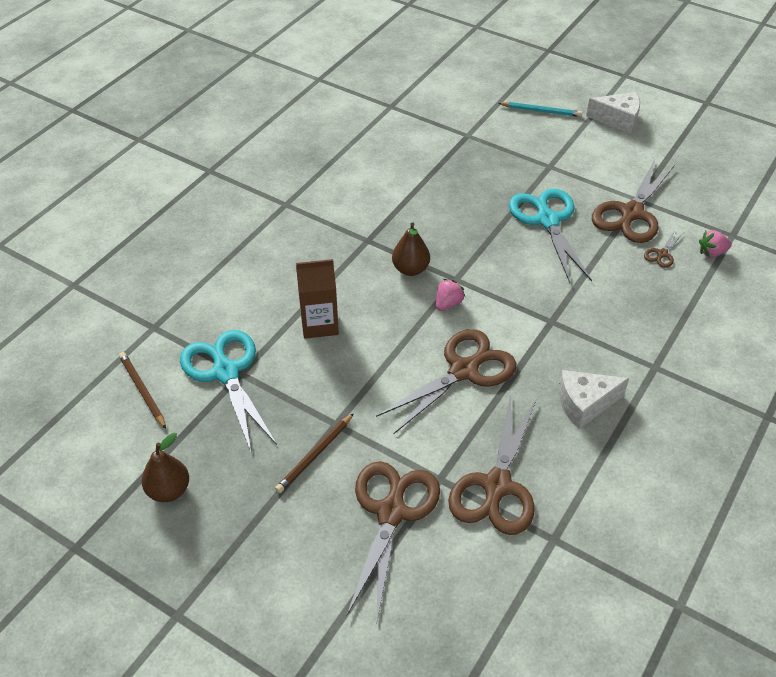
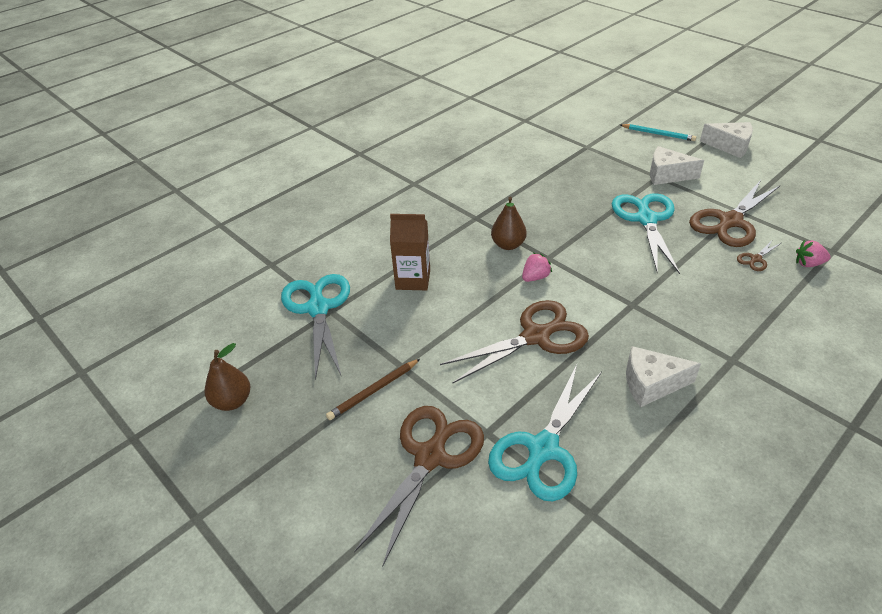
camera: 15 degrees right, 5 degrees down
brown pencil [119,352,166,429] -> none
brown scissors [448,396,536,535] -> turquoise scissors [488,364,602,502]
none -> white cheese [650,146,704,185]

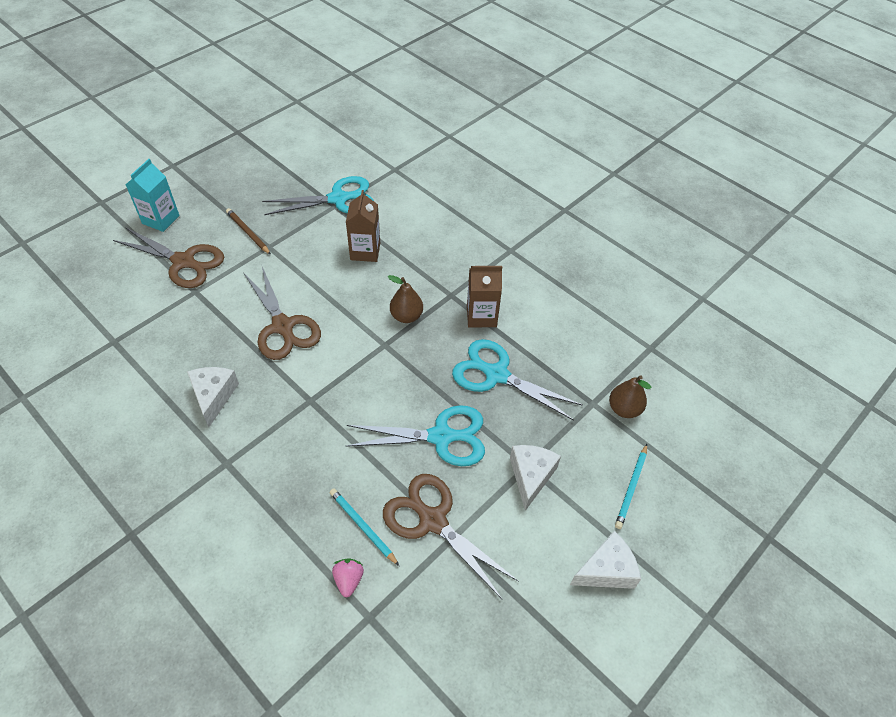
camera: 85 degrees right, 10 degrees up
brown pear [205,343,251,411] -> brown pear moved to [609,375,651,418]
turquoise scissors [488,364,602,502] -> turquoise scissors moved to [452,339,583,421]
pink strawberry [522,252,552,282] -> none
white cheese [700,122,753,158] -> white cheese turned 135 degrees counterclockwise [570,531,641,589]
brown scissors [737,239,781,271] -> turquoise pencil [330,488,399,566]
none -> turquoise carton [126,159,180,232]
none -> brown carton [467,266,502,327]

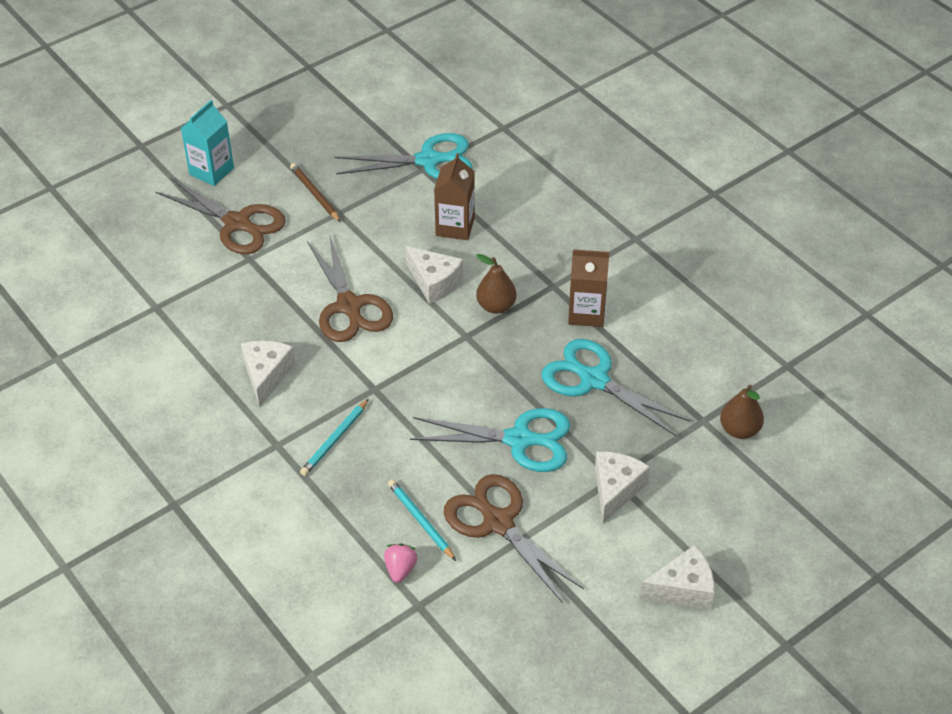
camera: 10 degrees right, 5 degrees down
turquoise pencil [615,444,647,529] -> turquoise pencil moved to [300,399,369,476]
none -> white cheese [405,246,463,304]

